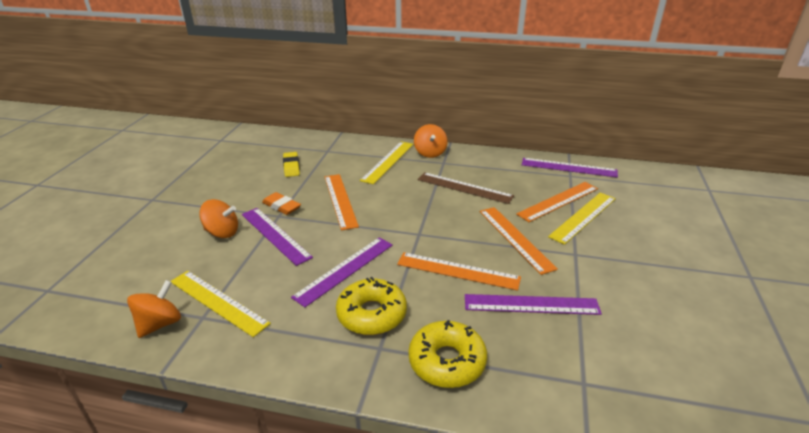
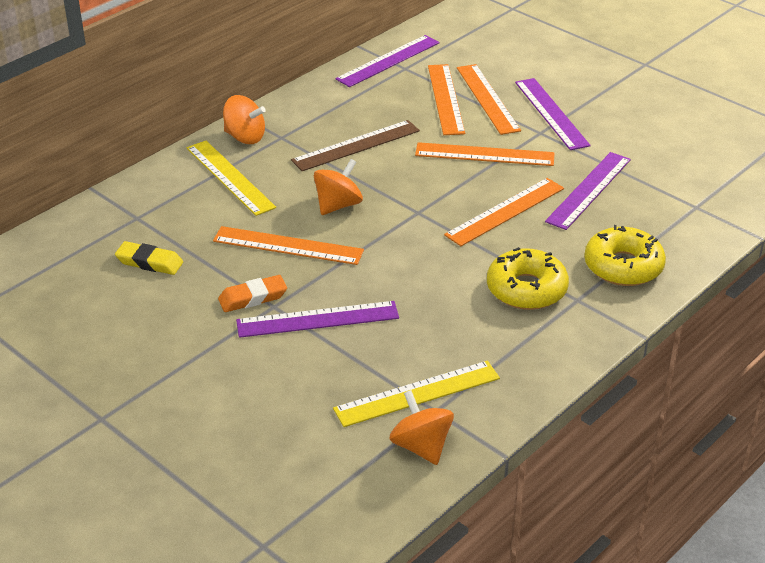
camera: 60 degrees left, 5 degrees up
orange spinning top [199,199,238,238] -> orange spinning top moved to [314,159,363,215]
purple ruler [291,238,393,307] -> purple ruler moved to [515,78,591,150]
yellow ruler [548,193,616,245] -> orange ruler [457,64,521,135]

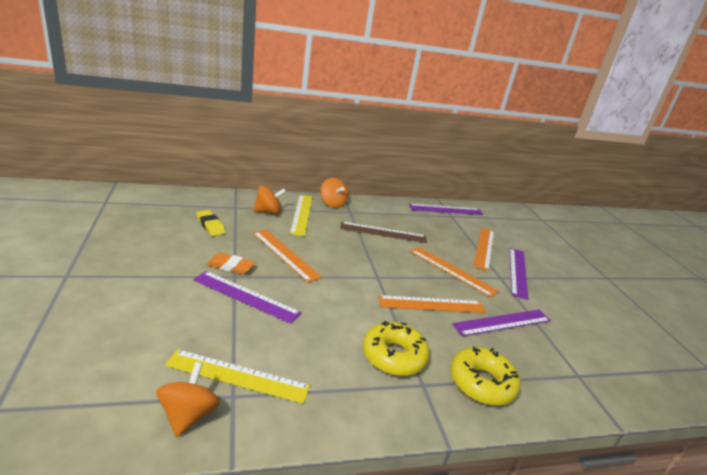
camera: 30 degrees right, 10 degrees down
orange spinning top [314,159,363,215] -> orange spinning top moved to [253,186,286,215]
orange ruler [428,64,465,135] -> none

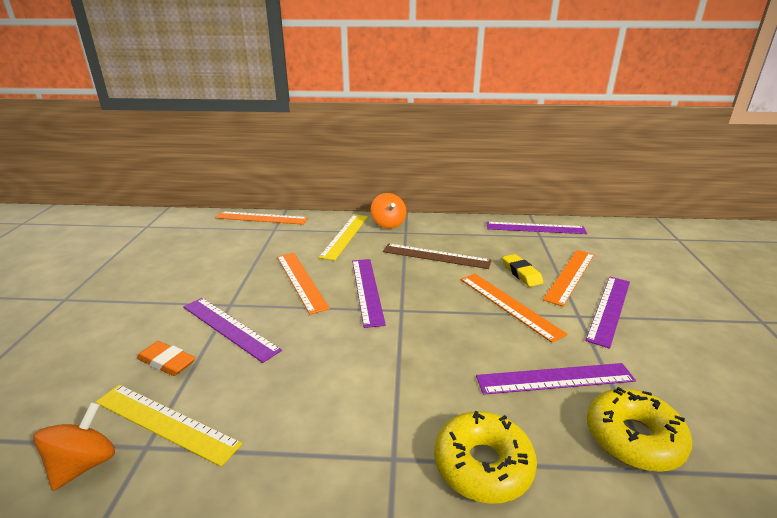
camera: 20 degrees right, 0 degrees up
yellow eraser [196,210,225,236] -> yellow eraser moved to [502,254,543,287]
orange eraser [207,252,255,274] -> orange eraser moved to [137,341,196,376]
orange spinning top [253,186,286,215] -> none
yellow donut [363,321,430,376] -> yellow donut moved to [587,387,692,472]
orange ruler [378,295,486,313] -> orange ruler moved to [215,211,308,225]
none -> purple ruler [352,259,386,328]

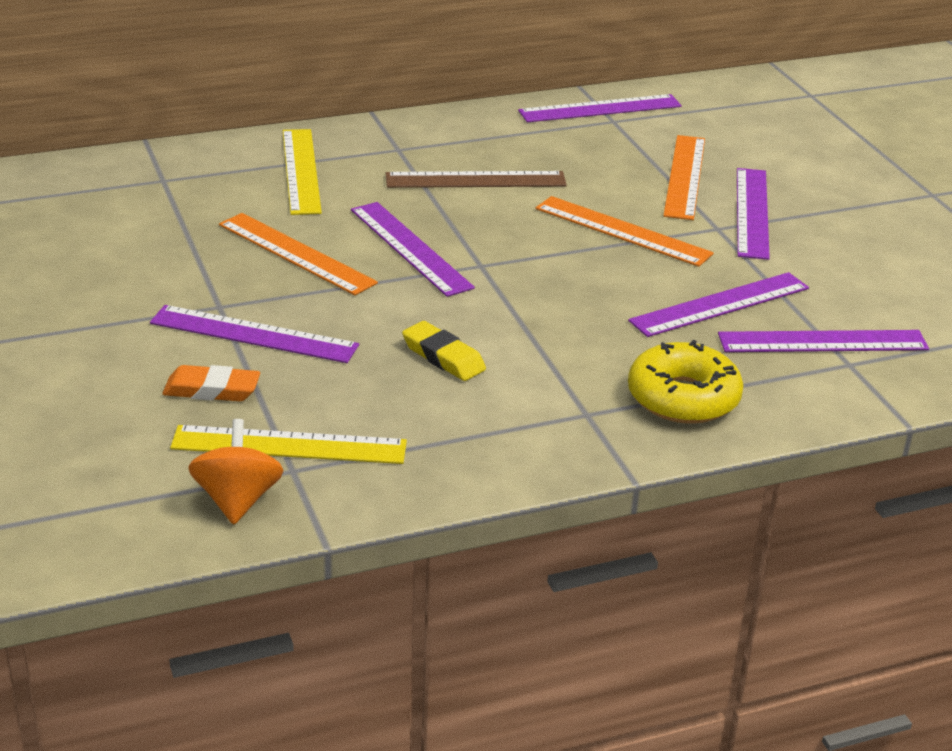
camera: 25 degrees left, 5 degrees up
orange ruler [215,211,308,225] -> none
orange spinning top [371,193,407,229] -> none
yellow eraser [502,254,543,287] -> yellow eraser moved to [402,321,486,381]
yellow donut [587,387,692,472] -> purple ruler [718,330,929,352]

